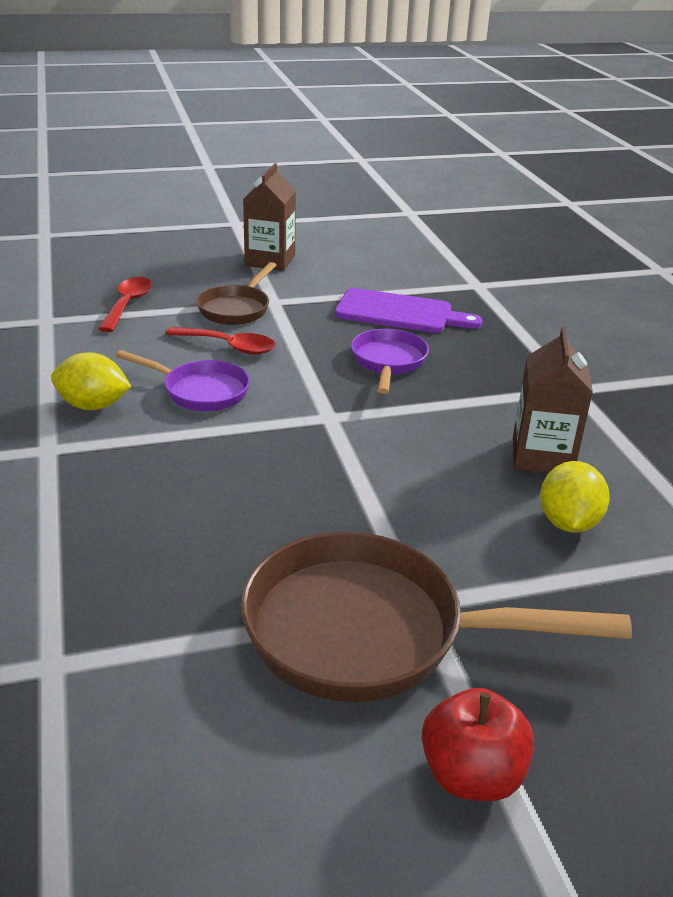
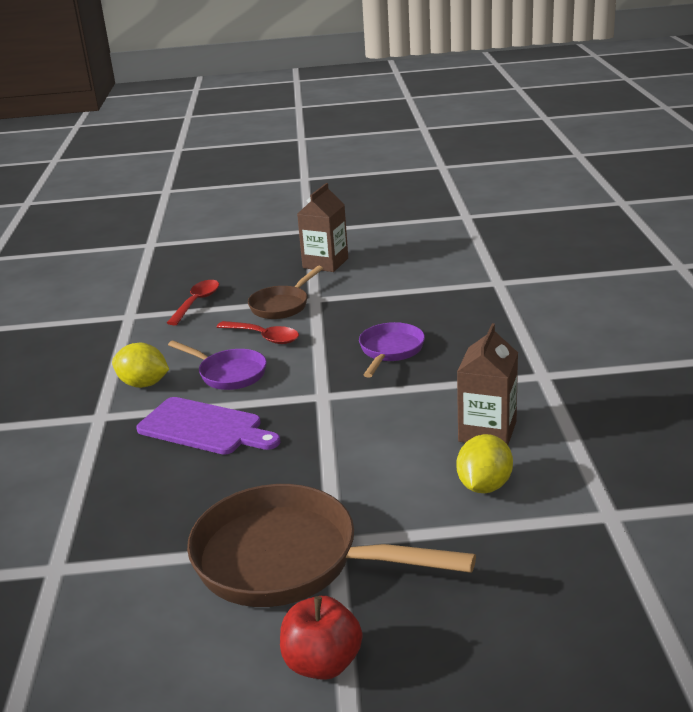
camera: 15 degrees right, 5 degrees down
purple cutting board [335,288,483,333] -> purple cutting board moved to [136,397,280,455]

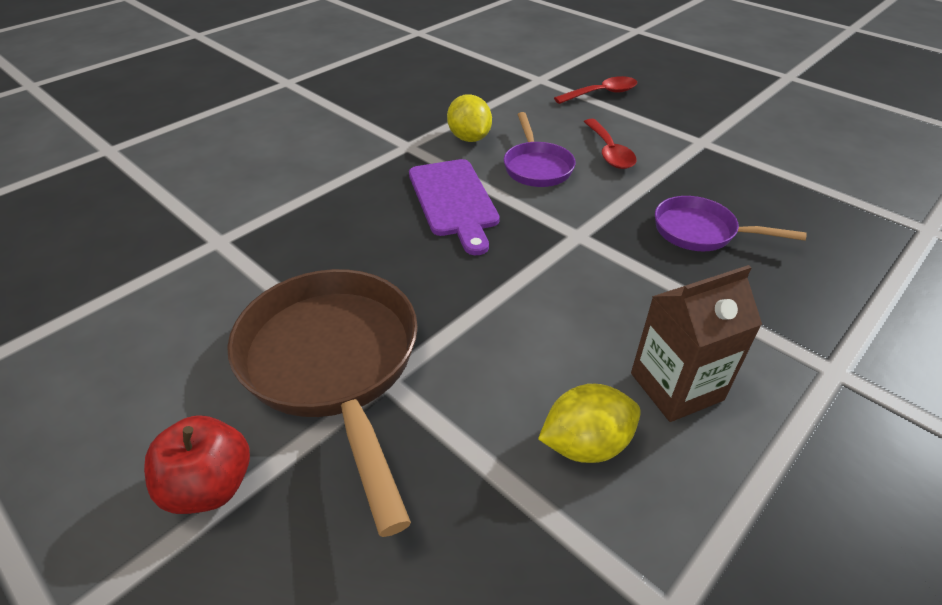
camera: 45 degrees right, 15 degrees up
brown pan [248,266,323,319] -> none
brown carton [297,183,348,272] -> none
purple pan [359,322,425,378] -> purple pan turned 135 degrees counterclockwise [655,196,807,251]

